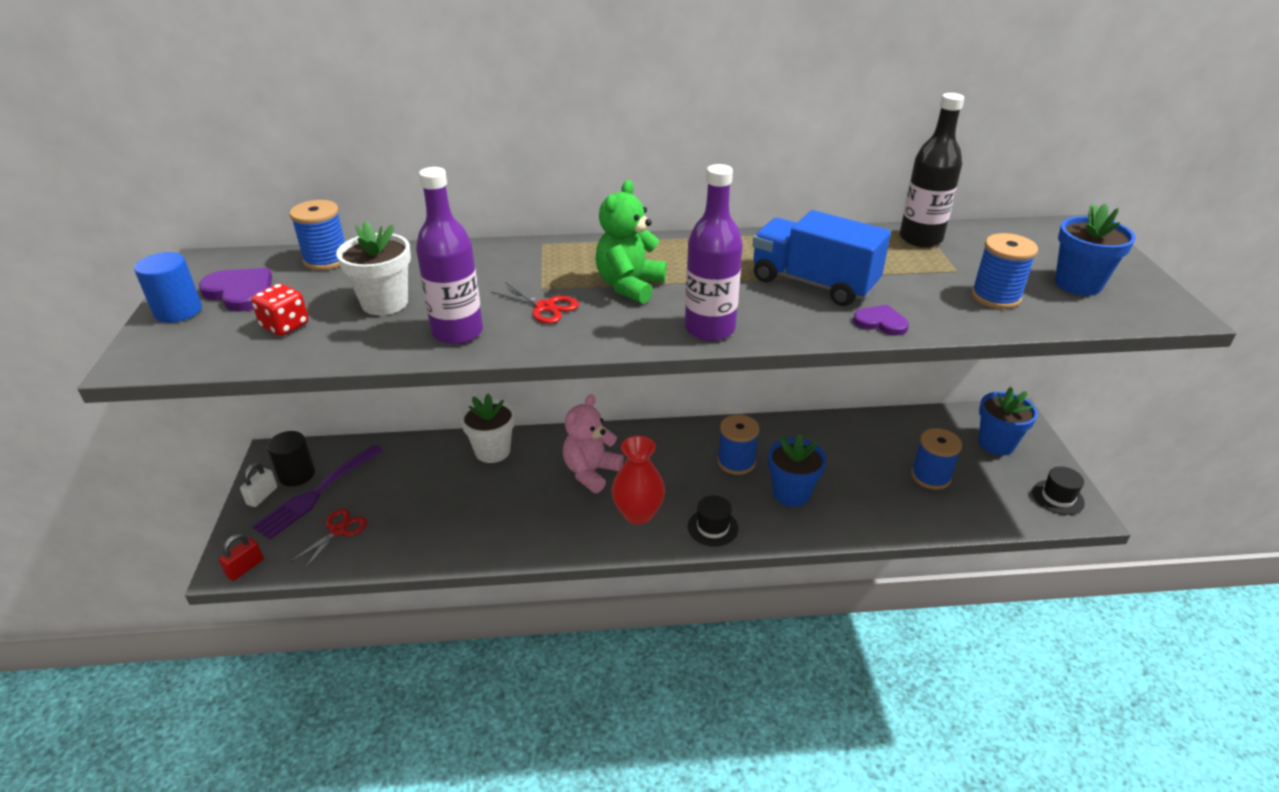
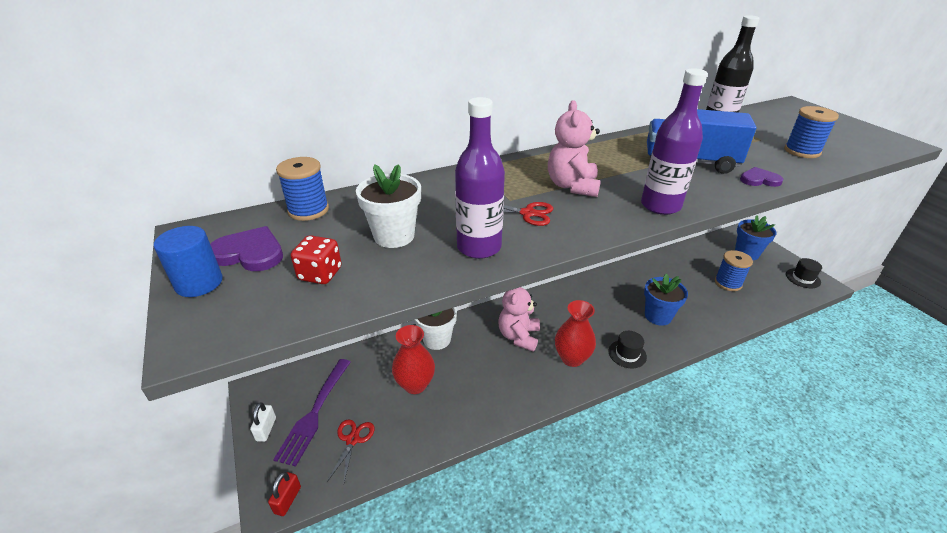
camera: 20 degrees left, 0 degrees up
black cylinder [267,431,315,486] -> none
green teddy bear [595,180,667,304] -> pink teddy bear [548,100,601,197]
blue spool [718,415,760,475] -> none
blue flower pot [1055,203,1136,296] -> none
none -> red vase [392,325,435,394]

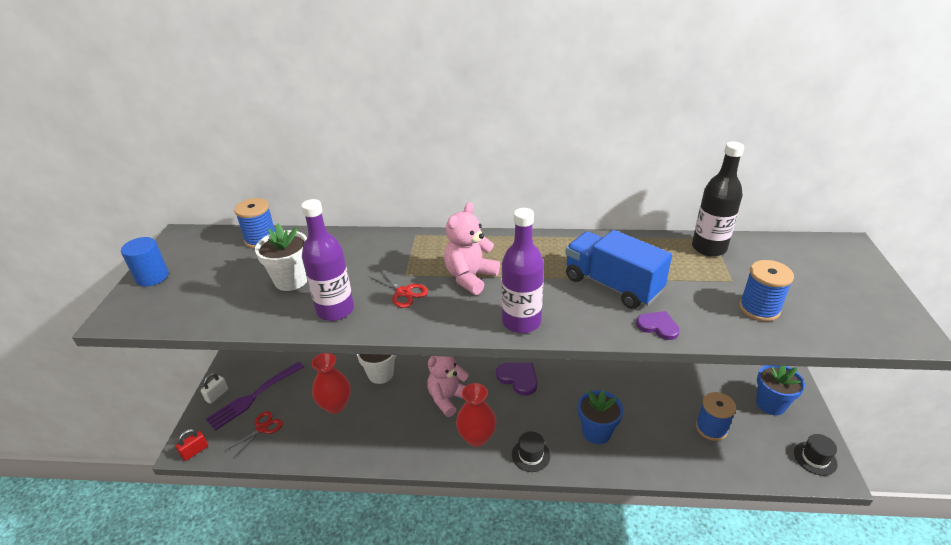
camera: 30 degrees right, 0 degrees up
purple heart [210,226,283,271] -> purple heart moved to [496,363,537,396]
red dice [291,235,342,284] -> none

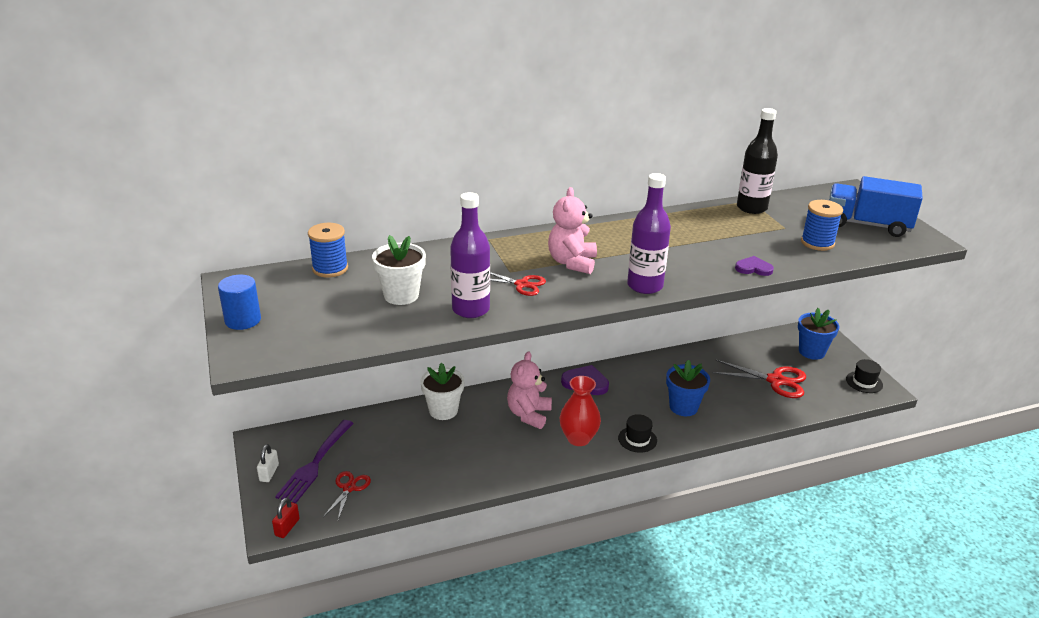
camera: 25 degrees left, 5 degrees down
red vase [312,353,351,414] -> none
blue truck [565,230,672,309] -> blue truck moved to [829,176,923,237]
blue spool [696,392,736,441] -> red scissors [712,360,806,398]

